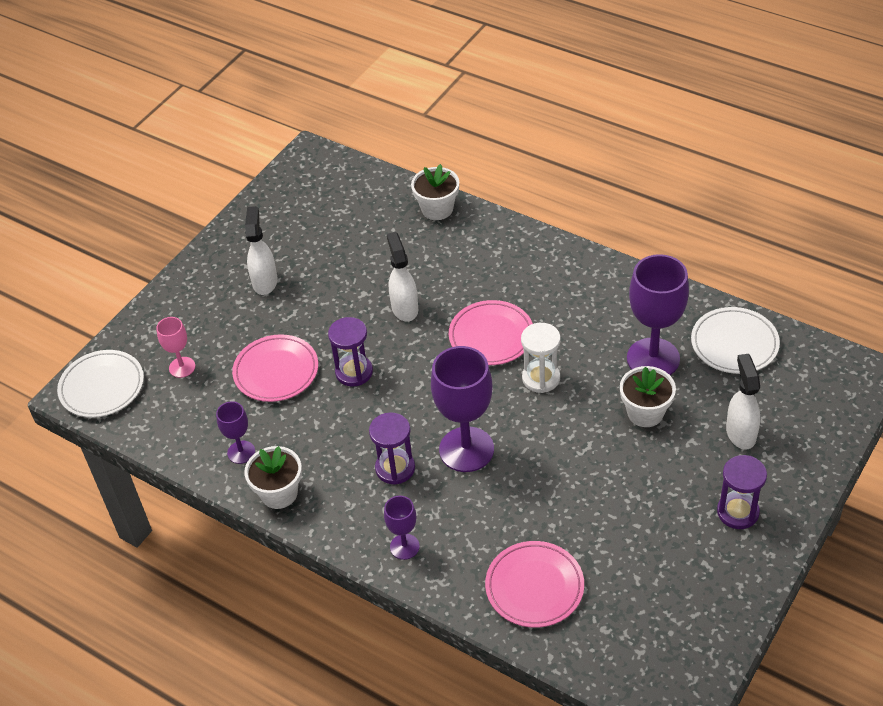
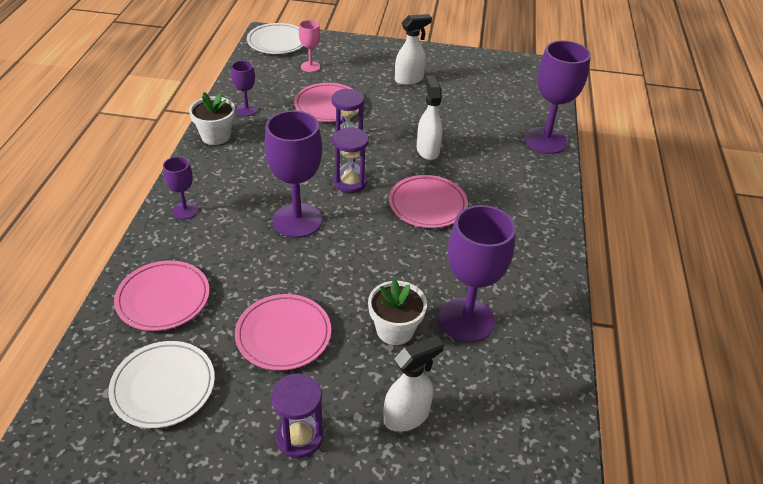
camera: 60 degrees right, 5 degrees down
purple hourglass [369,412,415,485] -> purple hourglass moved to [334,127,369,193]
white spray bottle [387,232,418,322] -> white spray bottle turned 60 degrees counterclockwise [417,75,443,160]
white flower pot [411,164,459,220] -> purple goblet [525,41,591,154]
white hourglass [521,323,561,393] -> none
white plate [691,307,780,374] -> white plate moved to [108,341,215,428]
none -> pink plate [235,294,331,371]

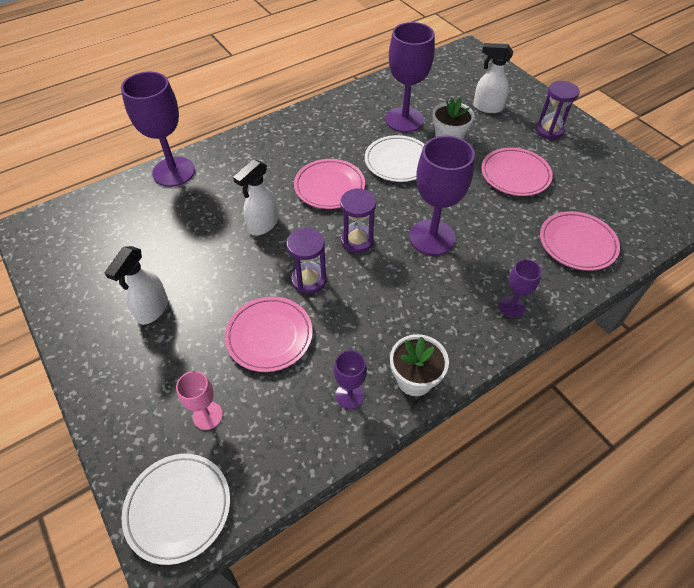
camera: 130 degrees left, 10 degrees up
white plate [108,341,215,428] -> white plate moved to [365,135,425,182]
white spray bottle [395,14,432,85] -> white spray bottle turned 90 degrees counterclockwise [105,246,168,325]

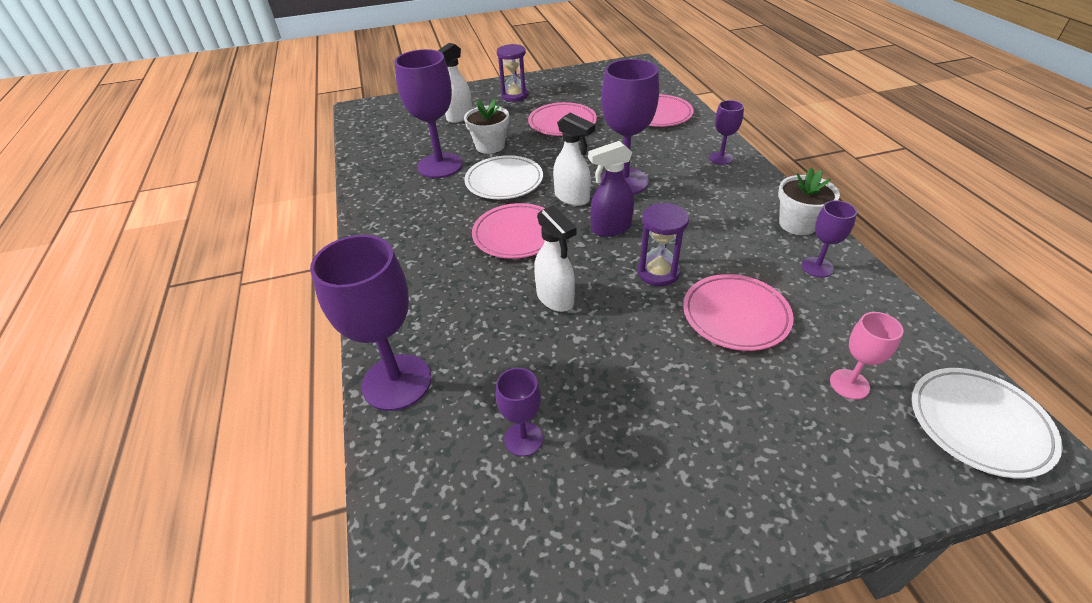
camera: 70 degrees left, 10 degrees down
white spray bottle [105,246,168,325] -> white spray bottle moved to [553,113,595,206]
purple hourglass [340,188,376,253] -> purple spray bottle [588,141,634,237]
none -> purple goblet [496,368,543,457]

